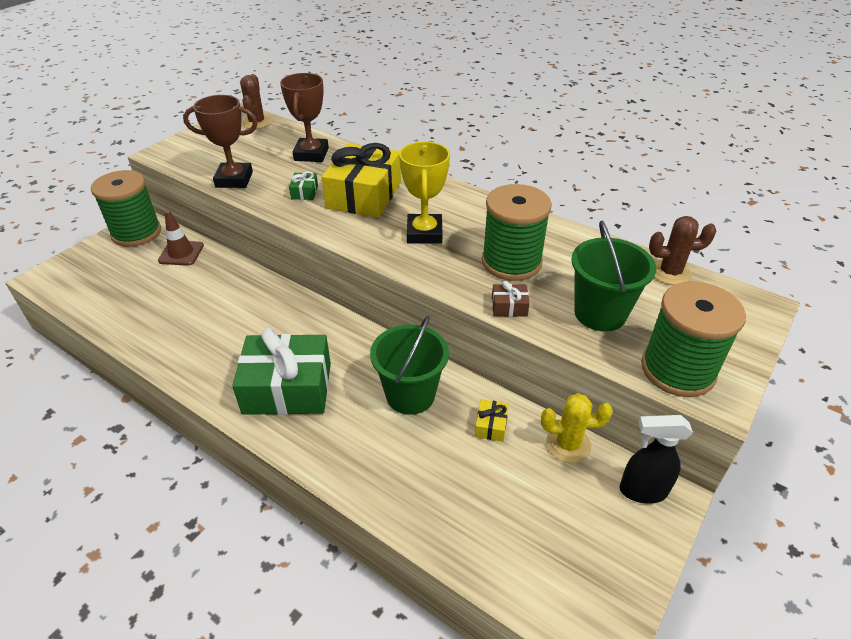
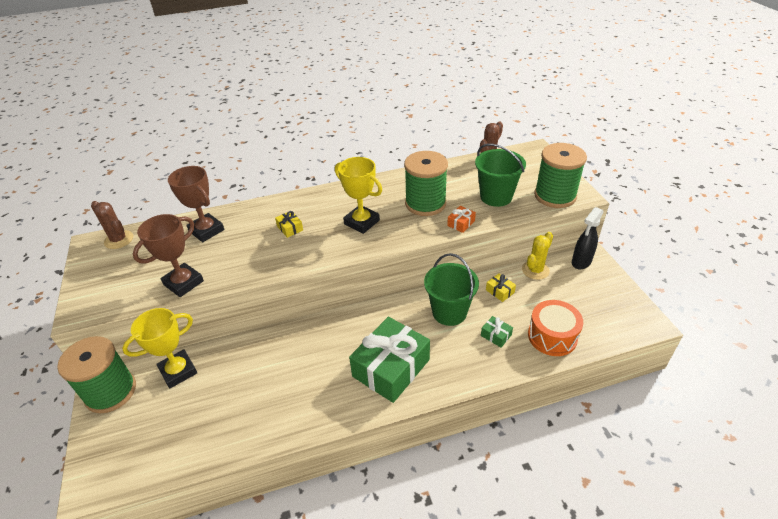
camera: 50 degrees left, 0 degrees up
brown traffic cone [158,210,204,266] -> yellow trophy [122,308,197,388]
green gift [289,171,318,200] -> green gift moved to [481,316,513,347]
yellow gift [322,143,401,217] -> yellow gift [275,211,303,238], size x0.40
brown gift [492,281,530,317] -> orange gift [447,206,476,233]
none -> orange drum [528,300,583,356]

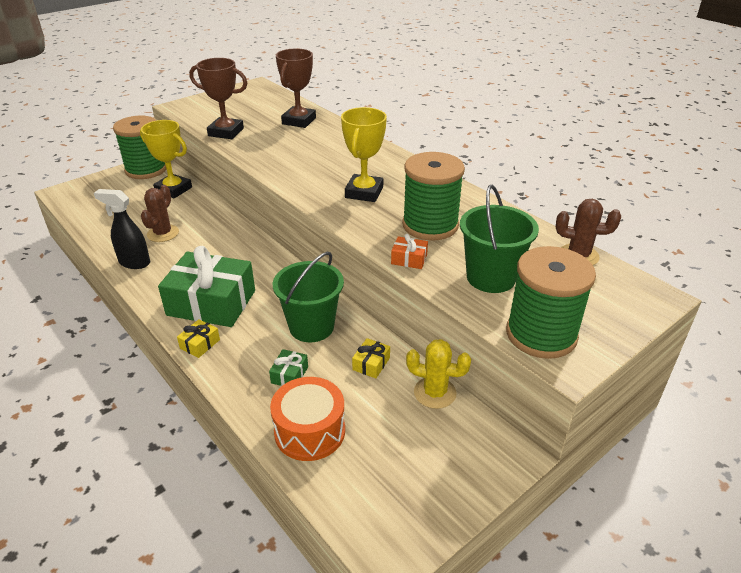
camera: 65 degrees right, 5 degrees down
brown cactus [91,201,134,249] -> brown cactus moved to [141,185,179,242]
yellow gift [275,211,303,238] -> yellow gift moved to [177,319,220,358]
black spray bottle [572,207,604,269] -> black spray bottle moved to [94,189,150,269]

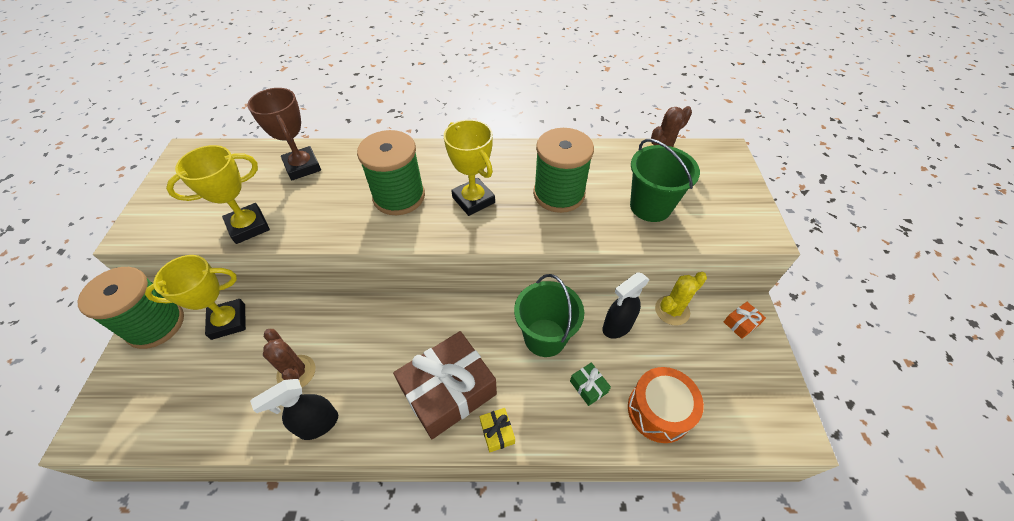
camera: 50 degrees left, 15 degrees up
green gift [158,246,255,327] -> brown gift [393,331,497,439]
brown trophy [189,58,247,139] -> yellow trophy [166,145,270,244]
yellow gift [352,338,390,378] -> black spray bottle [602,272,649,338]
orange gift [391,234,428,269] -> orange gift moved to [724,302,766,339]
green spool [506,246,596,359] -> green spool moved to [357,130,425,215]

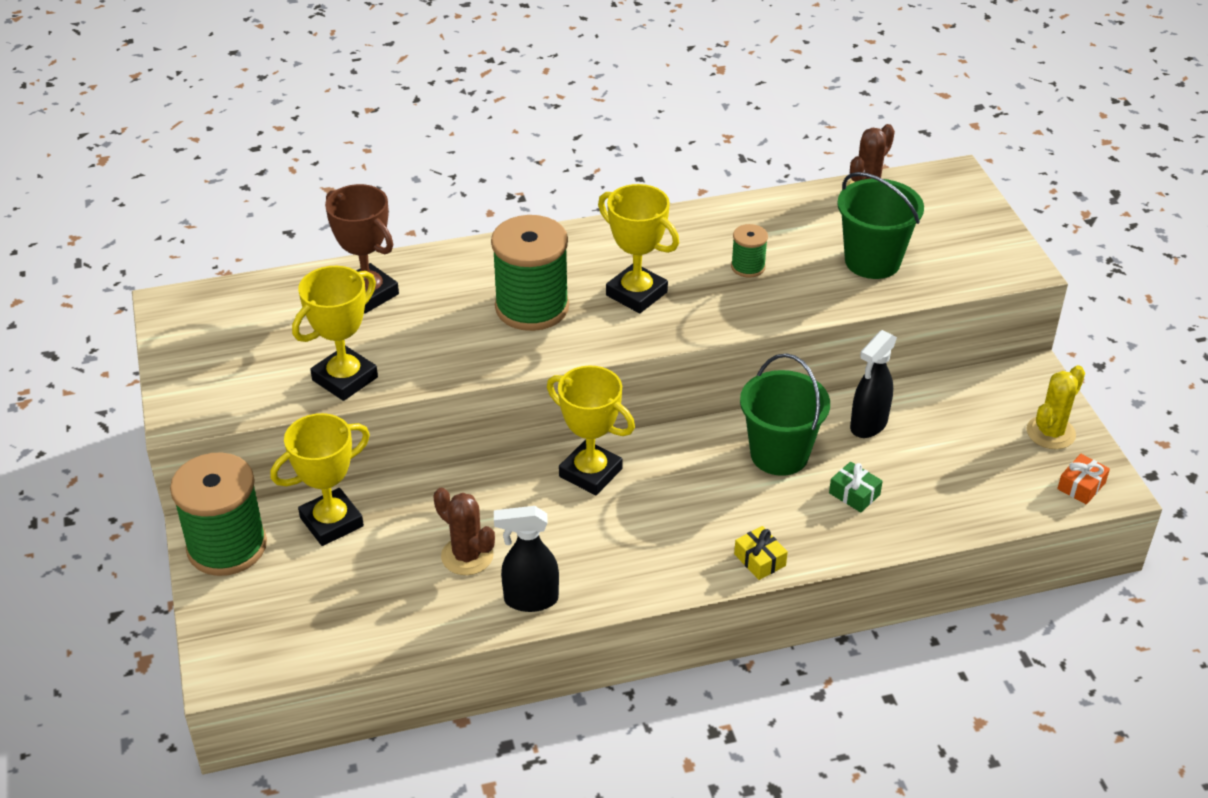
camera: 15 degrees left, 10 degrees down
black spray bottle [250,379,338,440] -> black spray bottle turned 45 degrees clockwise [494,506,559,612]
brown gift [393,331,497,439] -> none
green spool [533,128,594,213] -> green spool [731,224,768,278], size x0.48
orange drum [628,367,704,443] -> none
yellow cactus [655,272,707,325] -> yellow cactus moved to [1027,365,1085,449]
orange gift [724,302,766,339] -> orange gift moved to [1057,454,1110,505]
none -> yellow trophy [547,365,635,495]

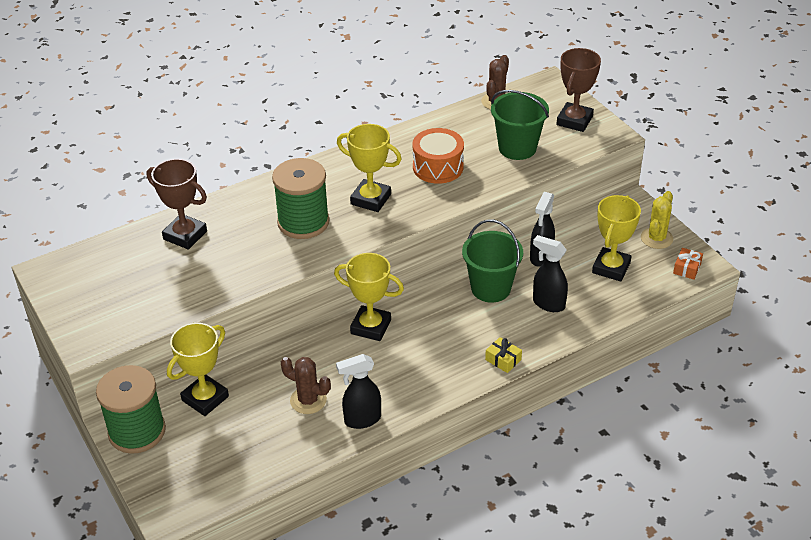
camera: 15 degrees left, 0 degrees up
yellow trophy [292,266,378,401] -> yellow trophy moved to [592,195,641,282]
green spool [731,224,768,278] -> orange drum [412,128,464,184]
green gift [829,462,883,512] -> black spray bottle [533,235,568,312]
none -> brown trophy [556,48,601,132]

